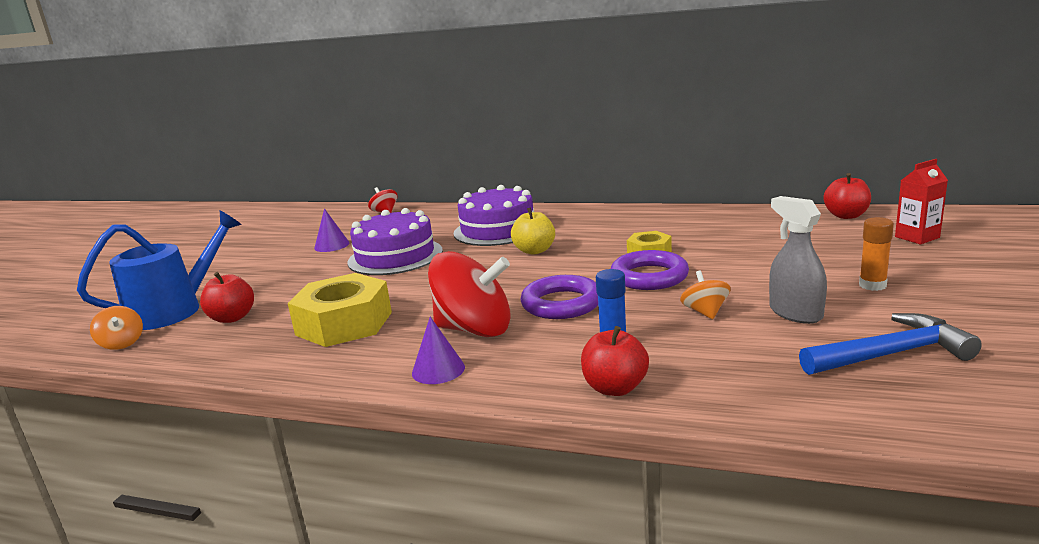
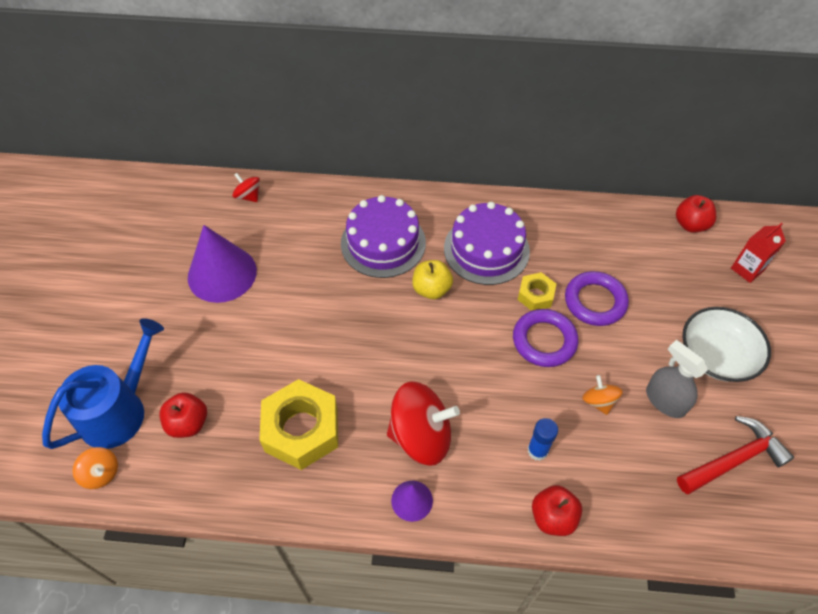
camera: 15 degrees left, 35 degrees up
purple cone [314,208,349,252] -> purple cone [188,225,257,303], size x1.99
purple cake [347,208,443,275] -> purple cake moved to [444,202,530,285]
purple ring [520,275,598,319] -> purple ring moved to [565,271,629,326]
blue hammer [799,313,982,375] -> red hammer [677,416,794,494]
orange glue stick [859,217,894,291] -> white bowl [682,307,771,382]

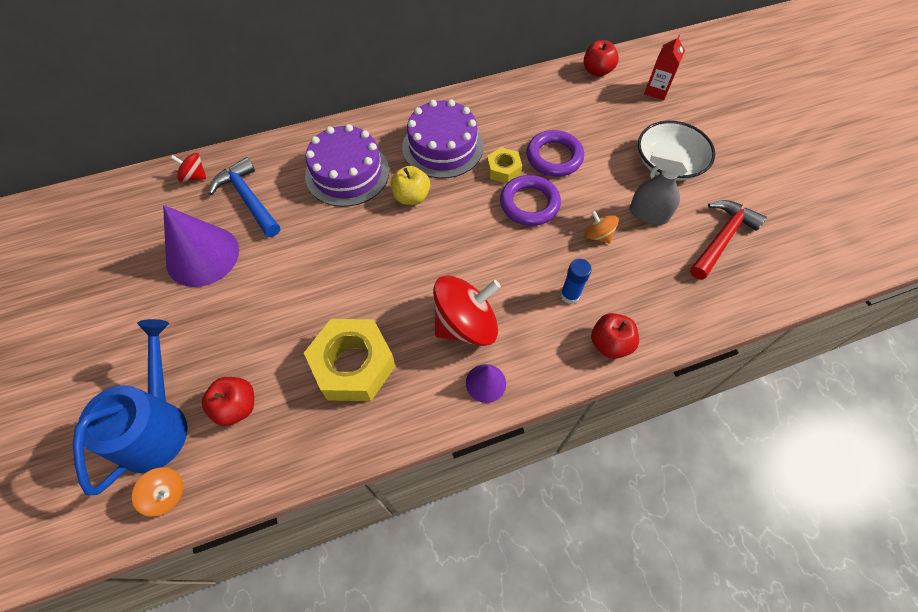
camera: 25 degrees left, 5 degrees up
none -> blue hammer [209,157,280,237]

